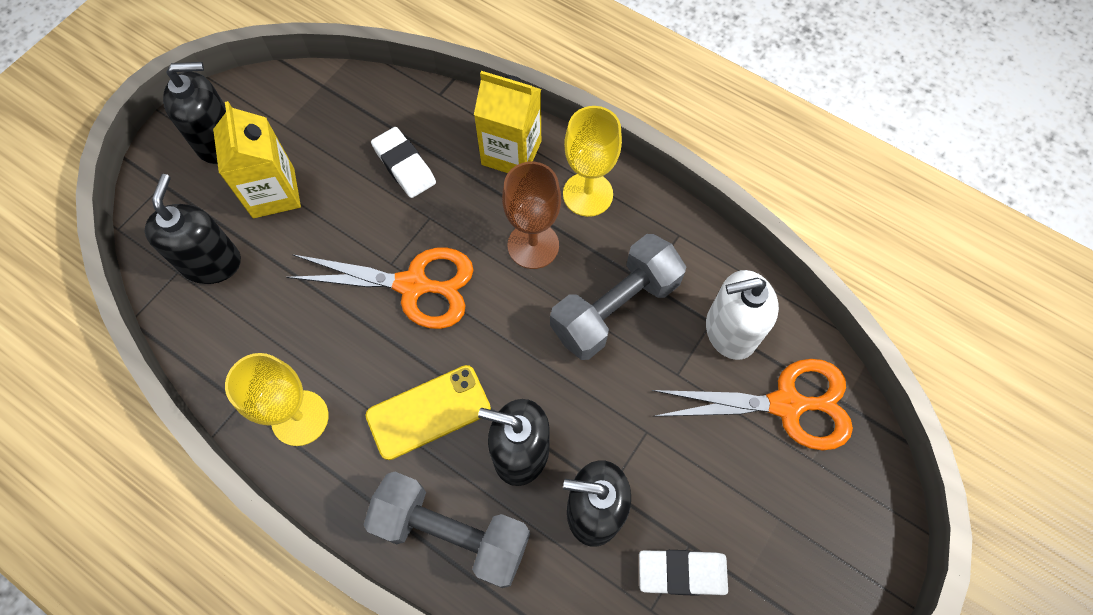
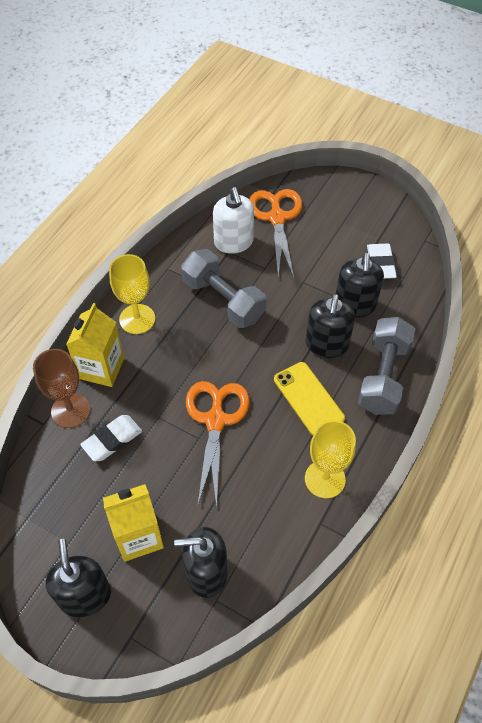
camera: 95 degrees left, 10 degrees down
brown goblet [502,162,561,269] -> brown goblet moved to [33,349,90,428]

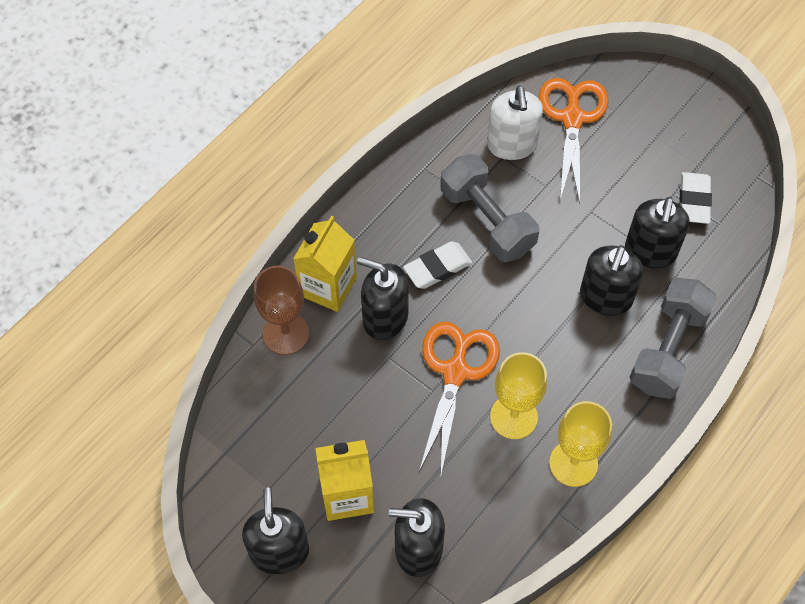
camera: 10 degrees right, 5 degrees up
white eraser [80,415,142,461] -> white eraser moved to [403,241,472,289]
yellow goblet [109,254,155,334] -> yellow goblet moved to [490,352,547,439]
yellow phone [274,362,345,435] -> none
none -> black soap dispenser [357,257,409,340]

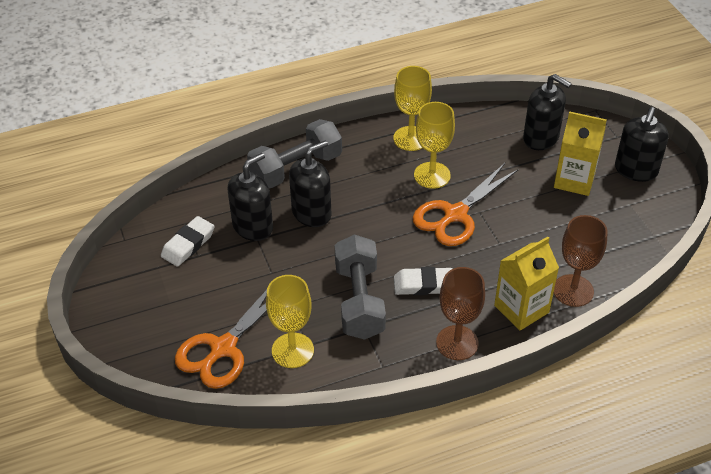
camera: 150 degrees left, 15 degrees down
black soap dispenser [357,257,409,340] -> none
white soap dispenser [487,86,543,160] -> yellow goblet [266,275,314,368]
none -> brown goblet [436,267,485,360]

